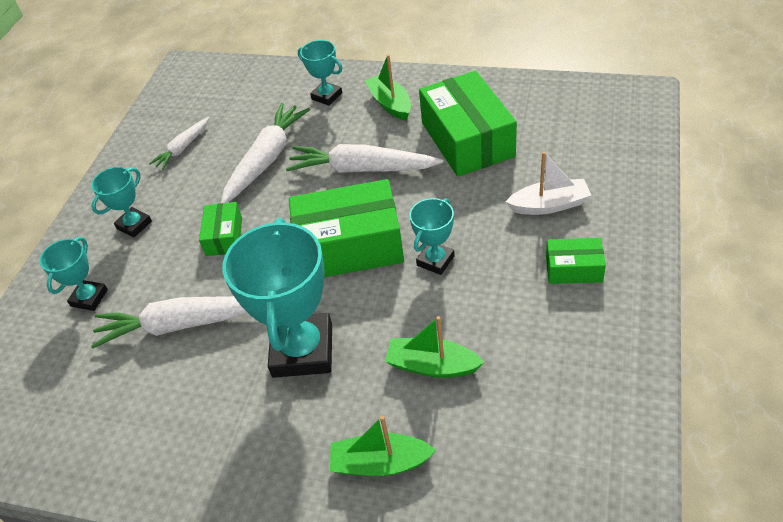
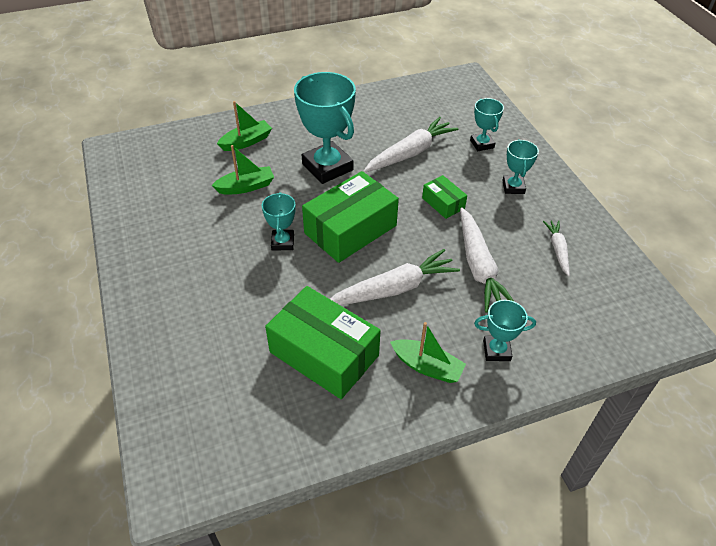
camera: 140 degrees right, 0 degrees up
white boat [506,151,591,215] -> none
green box [546,238,606,284] -> none

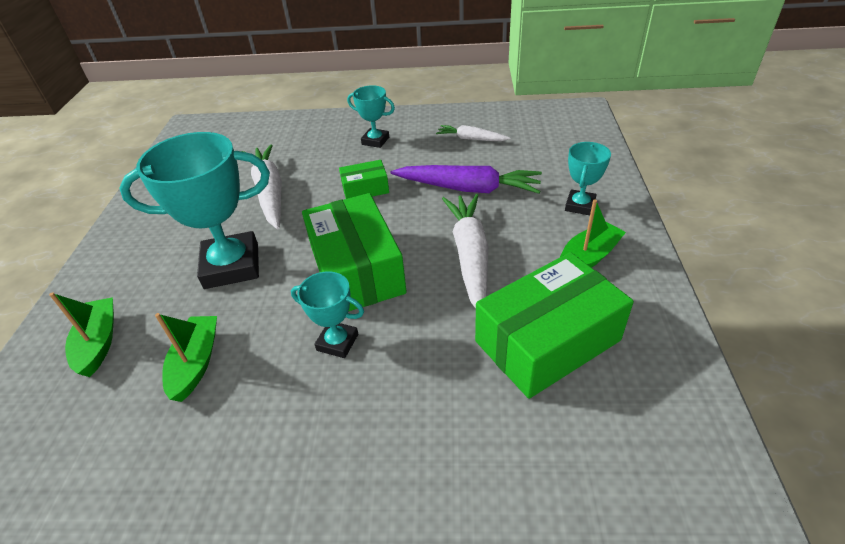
camera: 65 degrees left, 5 degrees down
white carrot [460,207,514,313] -> purple carrot [390,165,542,194]
turquoise trophy [470,98,504,151] -> none

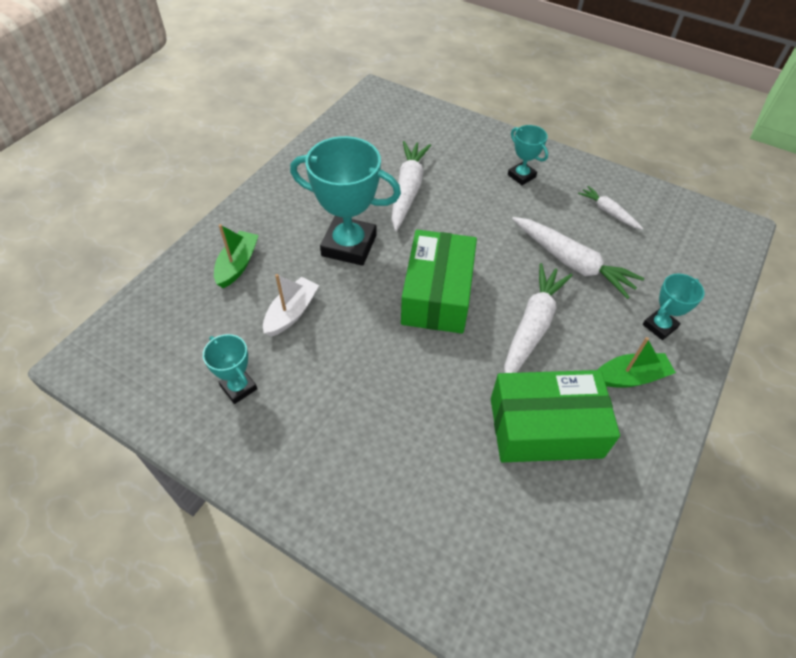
camera: 25 degrees right, 10 degrees up
green boat [155,313,217,402] -> white boat [263,274,319,337]
turquoise trophy [291,271,364,358] -> turquoise trophy moved to [203,334,257,404]
green box [339,160,389,199] -> none
purple carrot [390,165,542,194] -> white carrot [512,217,644,299]

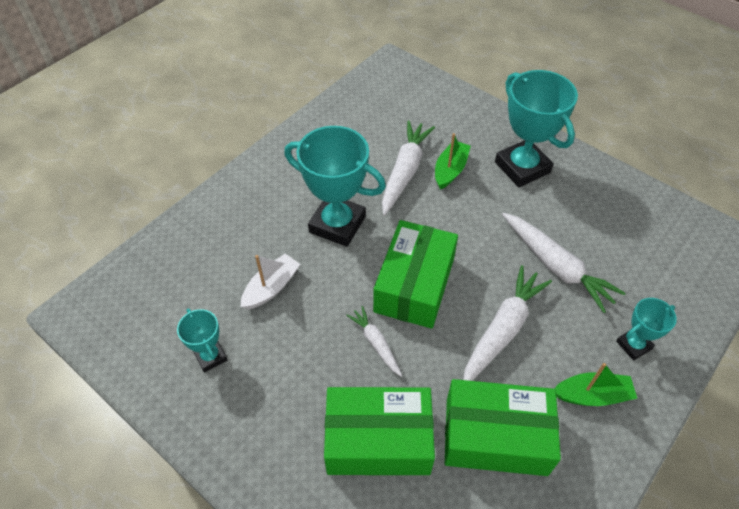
camera: 10 degrees right, 0 degrees up
green boat [214,224,259,288] -> green boat moved to [435,133,471,189]
turquoise trophy [508,125,548,185] -> turquoise trophy [495,70,578,187], size x1.94
white carrot [578,186,643,230] -> white carrot moved to [346,306,402,377]
none -> green box [324,387,435,475]

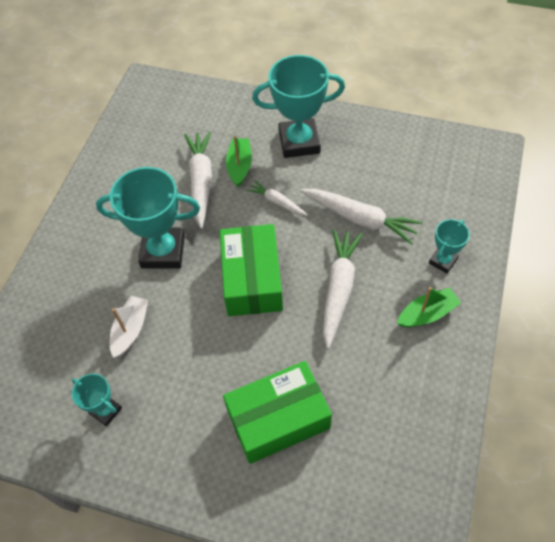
camera: 20 degrees left, 5 degrees up
white carrot [346,306,402,377] -> white carrot moved to [247,180,308,216]
green box [445,379,561,476] -> none
turquoise trophy [495,70,578,187] -> turquoise trophy turned 45 degrees counterclockwise [252,55,345,158]

